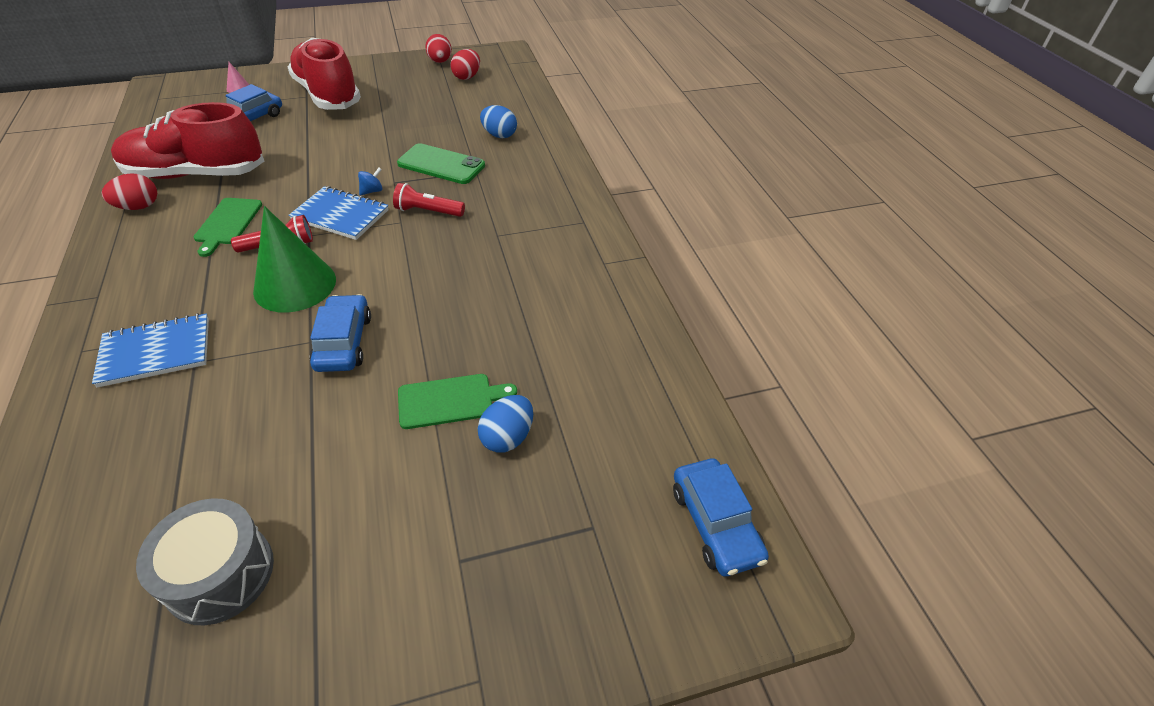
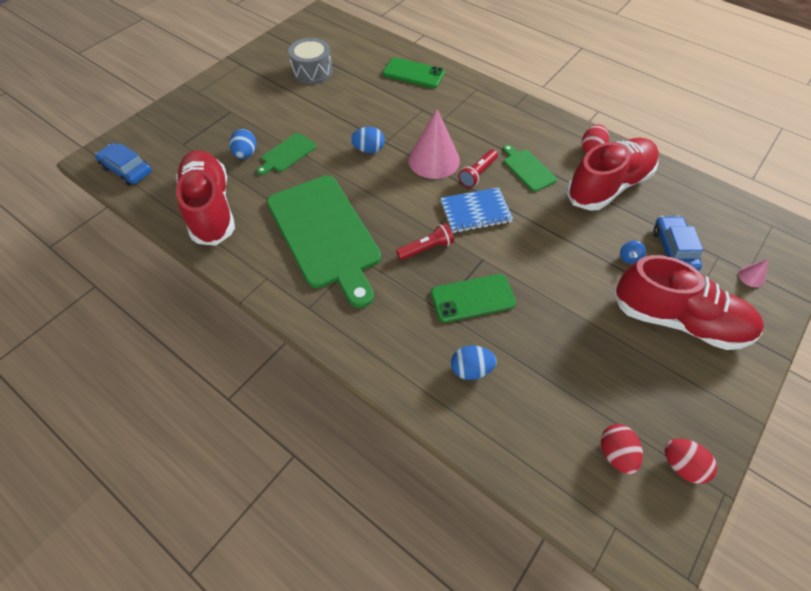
camera: 145 degrees right, 10 degrees up
blue notebook [92,313,209,388] -> none
green cone [253,206,336,313] -> pink cone [408,109,460,179]
blue car [310,294,371,372] -> blue egg [351,127,385,153]
blue spinning top [358,168,383,195] -> blue spinning top moved to [620,240,646,264]
none -> red shoe [176,150,235,246]
none -> green cutting board [267,175,381,308]
none -> green phone [383,57,445,88]

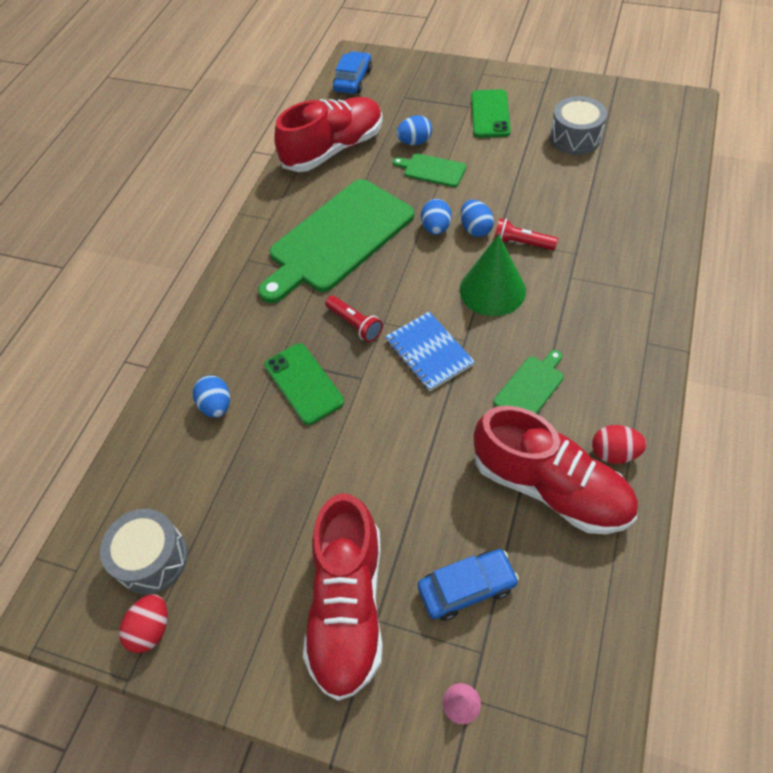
camera: 75 degrees right, 0 degrees up
green phone [383,57,445,88] -> green phone moved to [471,89,511,138]
pink cone [408,109,460,179] -> green cone [460,234,526,316]
red flashlight [458,149,498,188] -> red flashlight moved to [494,218,558,250]
red egg [601,424,643,474] -> grey drum [100,509,188,594]
blue spinning top [620,240,646,264] -> none
none -> blue egg [421,199,452,235]

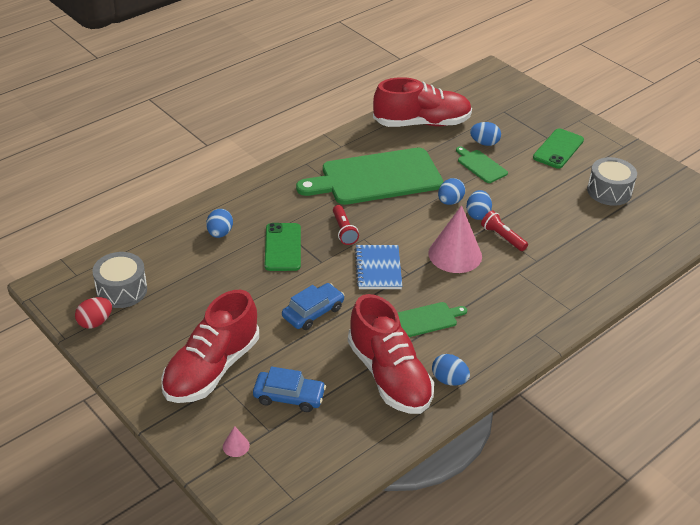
camera: 25 degrees right, 15 degrees down
blue car [333,51,372,94] -> blue car moved to [282,283,344,330]
green cone [460,234,526,316] -> pink cone [428,205,482,273]
red egg [592,425,646,464] -> blue egg [432,354,470,386]

